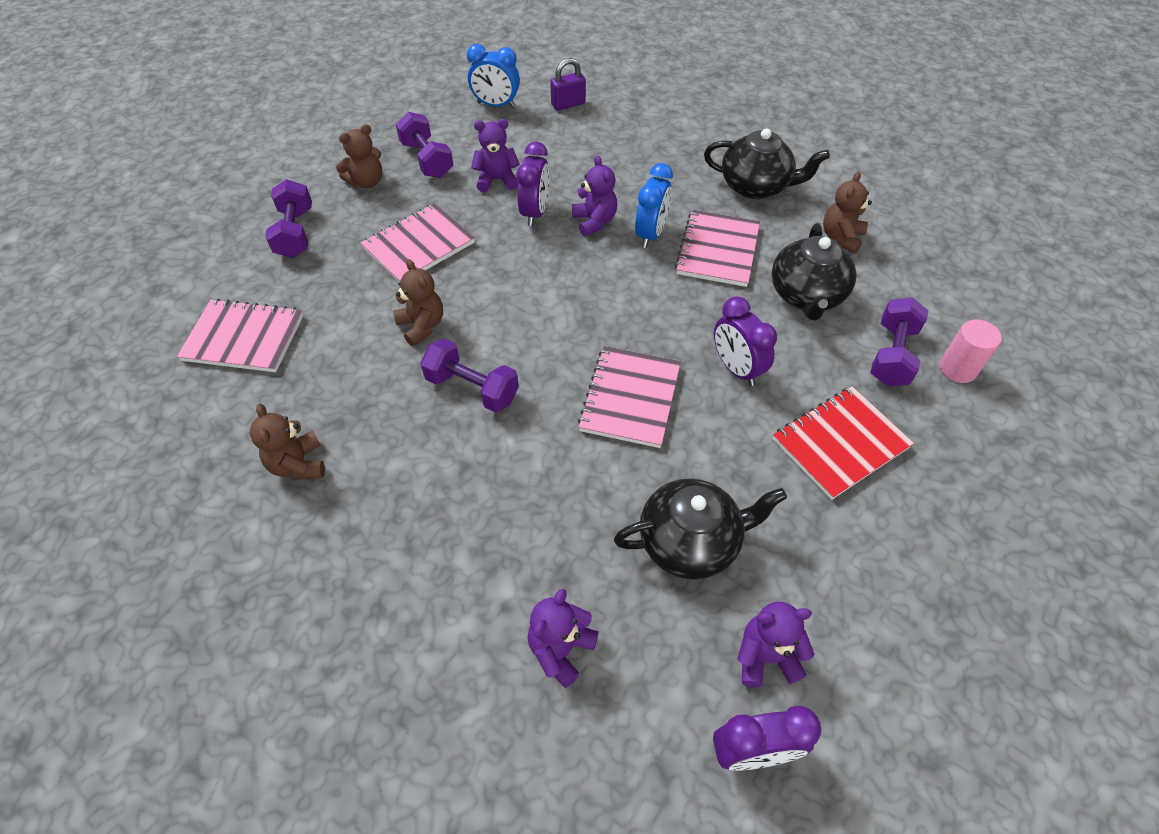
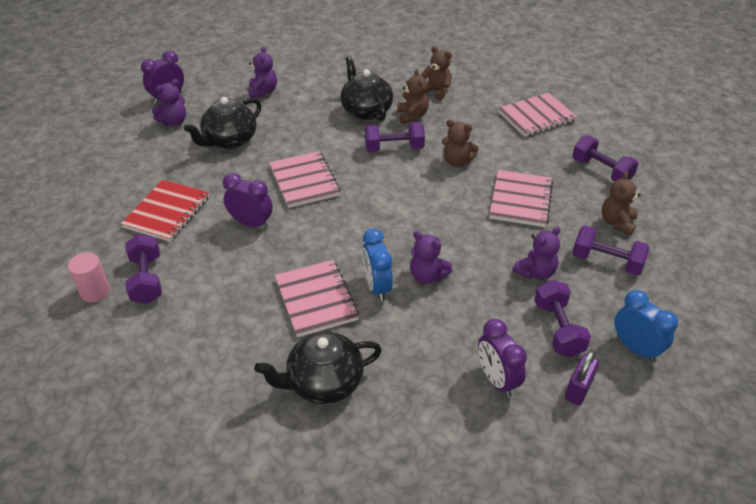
camera: 145 degrees right, 10 degrees down
blue clock [467,44,520,108] -> blue clock turned 75 degrees clockwise [615,290,678,363]
purple clock [517,142,550,226] -> purple clock moved to [478,319,527,397]
black teapot [772,223,856,321] -> black teapot moved to [340,56,393,121]
brown teddy bear [823,172,872,254] -> brown teddy bear moved to [397,69,429,124]
none -> purple dumbbell [534,280,591,357]

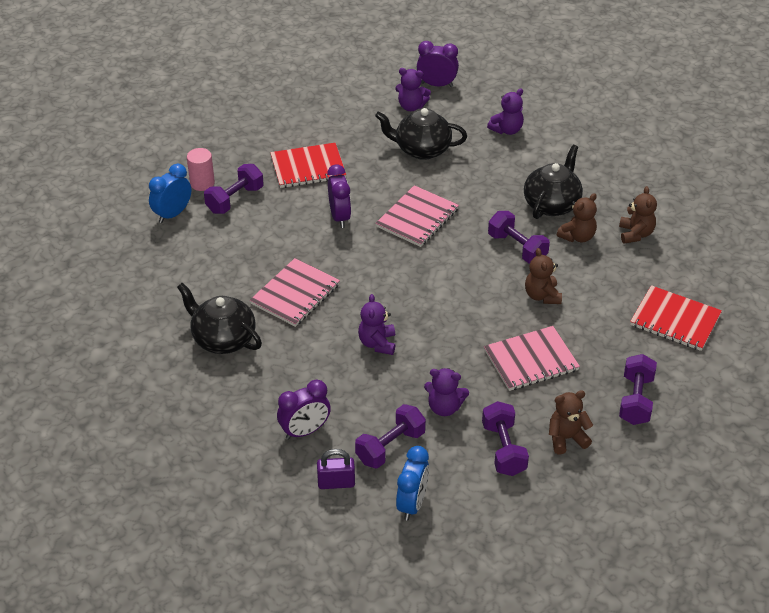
camera: 55 degrees right, 0 degrees up
blue clock [362,229,393,301] -> blue clock moved to [149,164,191,223]
purple clock [478,319,527,397] -> purple clock turned 150 degrees counterclockwise [277,379,331,440]
pink notebook [498,93,577,137] -> red notebook [630,285,722,351]

